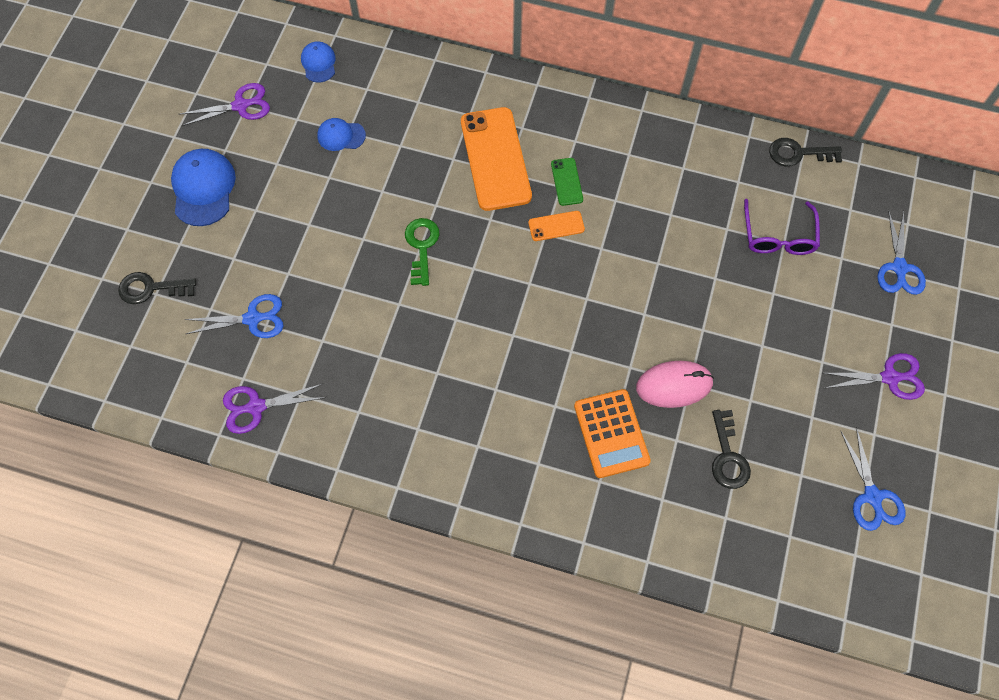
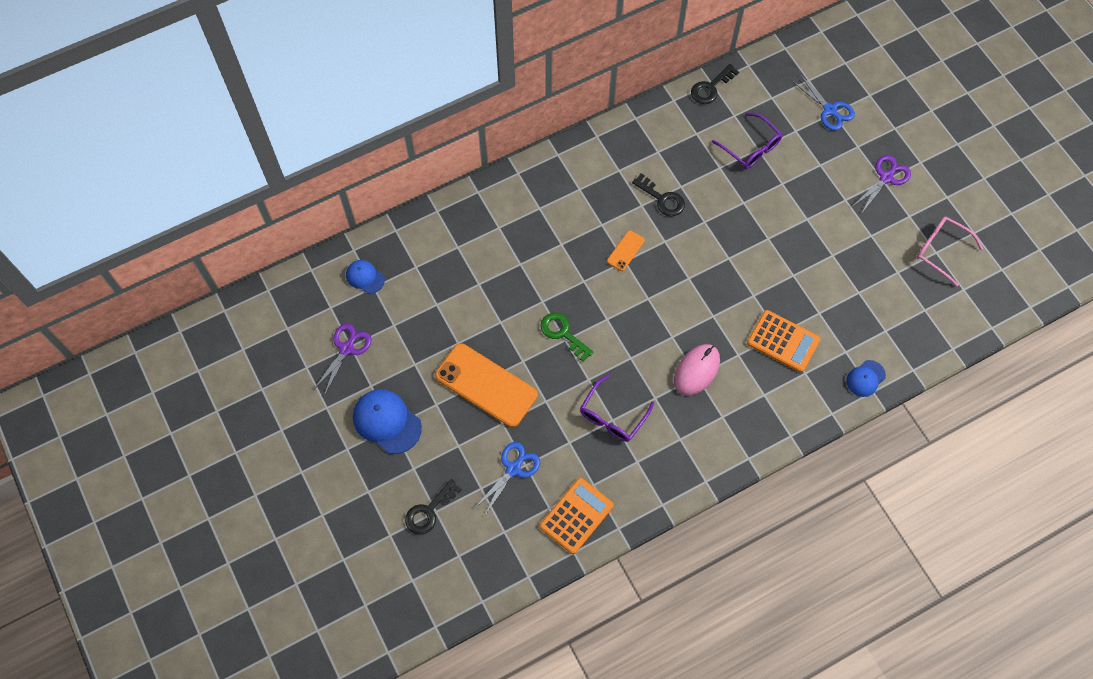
camera: 45 degrees left, 0 degrees up
purple scissors [223,384,326,434] -> orange calculator [540,478,614,554]
blue cap [317,118,366,151] -> blue cap moved to [846,360,886,397]
orange phone [461,107,532,211] -> orange phone moved to [435,343,538,427]
green phone [551,158,583,206] -> none
pink mouse [636,361,714,408] -> pink mouse moved to [674,344,720,396]
black key [712,410,751,489] -> black key moved to [632,173,685,216]
blue scissors [841,427,905,531] -> pink glasses [917,217,983,286]
none -> purple glasses [580,375,654,442]

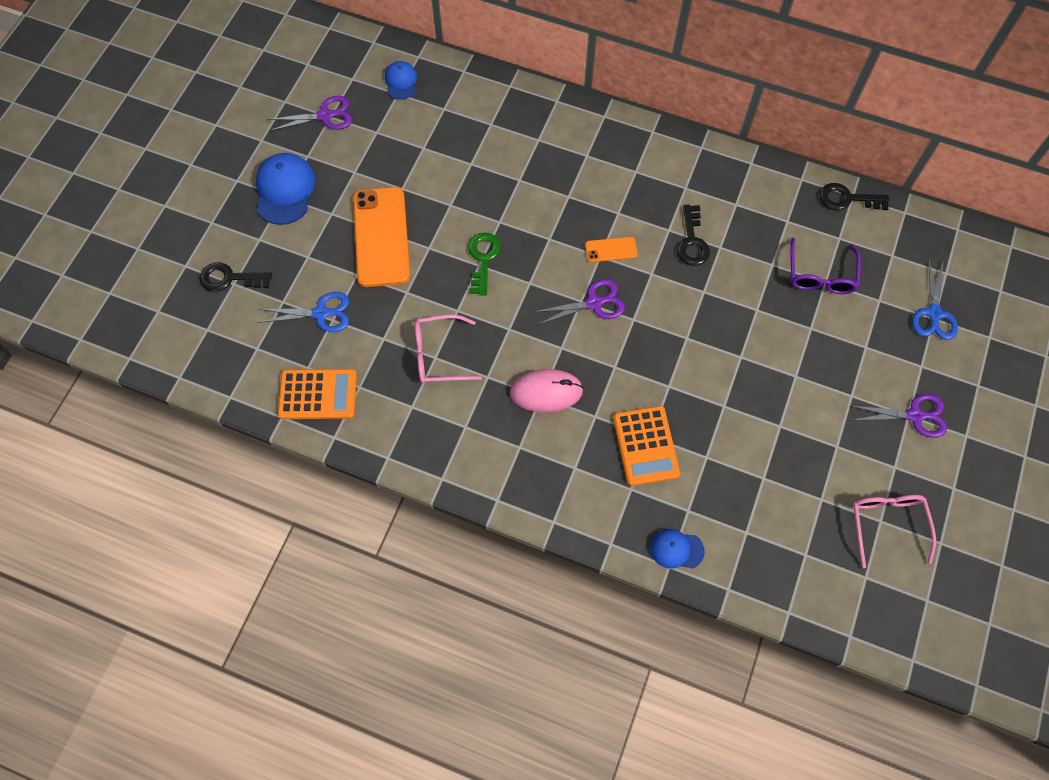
camera: 50 degrees right, 0 degrees up
purple glasses [580,375,654,442] -> pink glasses [415,315,482,383]
none -> purple scissors [534,279,625,325]

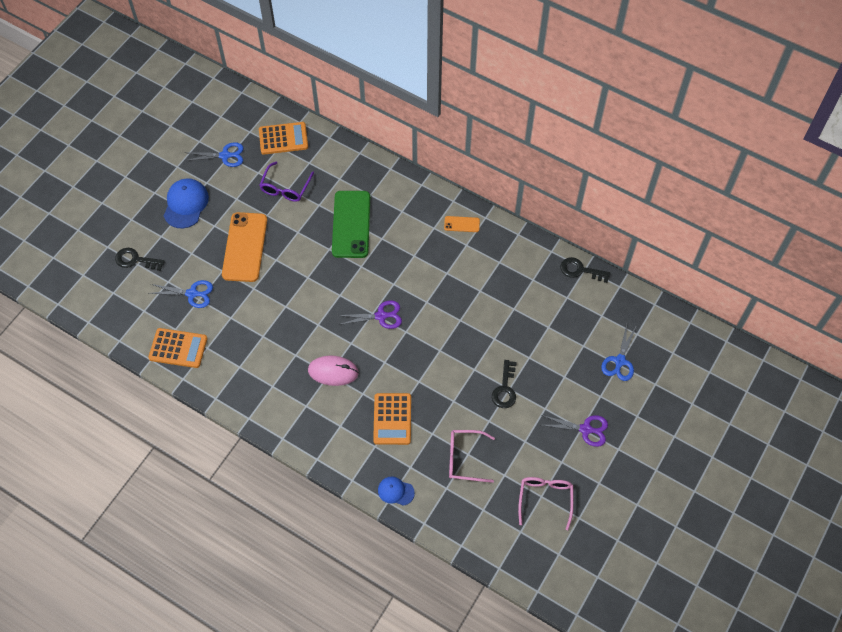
camera: 10 degrees right, 5 degrees down
purple scissors [267,96,352,131] -> blue scissors [184,142,244,167]
blue cap [385,61,417,100] -> orange calculator [259,122,308,155]
pink glasses [415,315,482,383] -> pink glasses moved to [449,430,495,483]
green key [468,233,501,295] -> none
orange phone [585,237,638,262] -> orange phone moved to [444,216,480,232]
black key [677,204,710,266] -> black key moved to [492,360,517,408]
purple glasses [790,238,861,294] -> purple glasses moved to [259,162,314,202]
none -> green phone [332,191,370,258]

